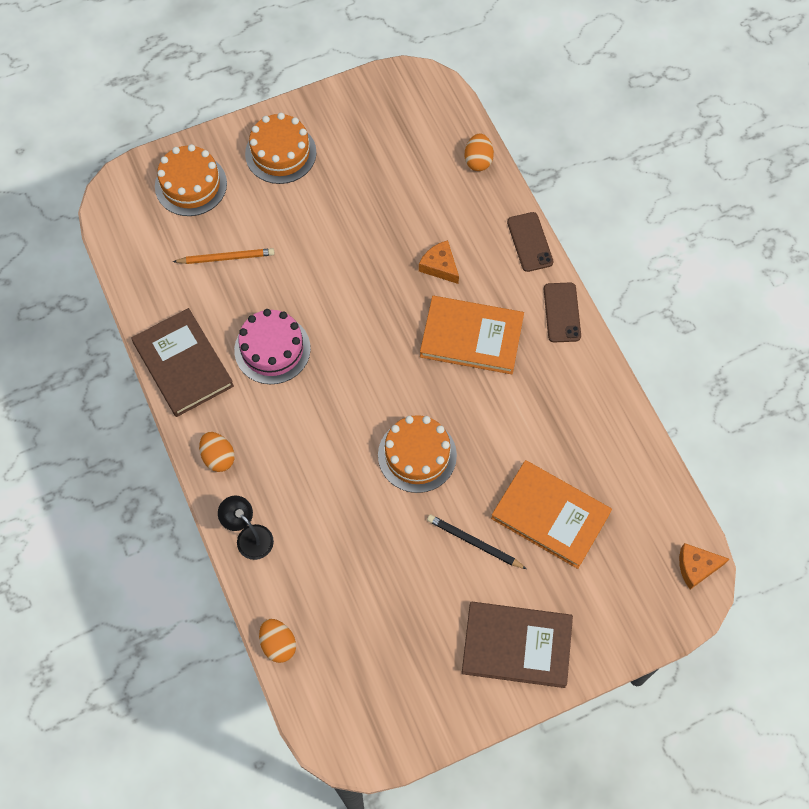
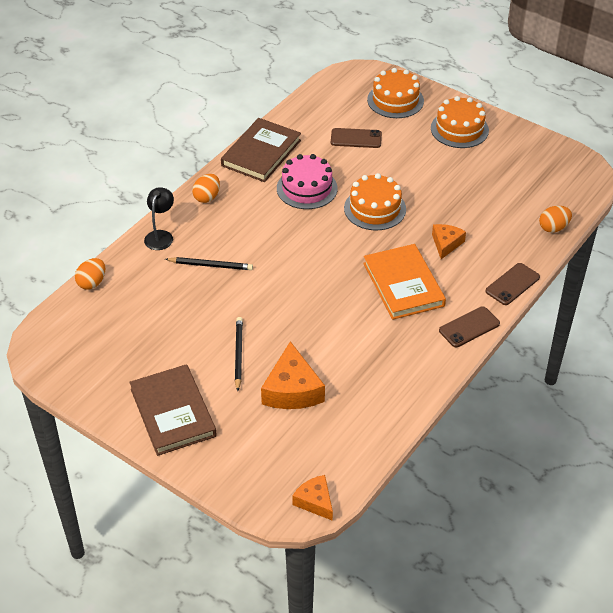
camera: 60 degrees right, 20 degrees down
orange pencil [173,248,274,264] -> brown phone [331,128,382,148]
orange cake [378,415,457,493] -> orange cake moved to [344,173,406,230]
orange book [491,460,612,569] -> orange cheese [261,341,325,409]
none -> black pencil [165,257,253,270]

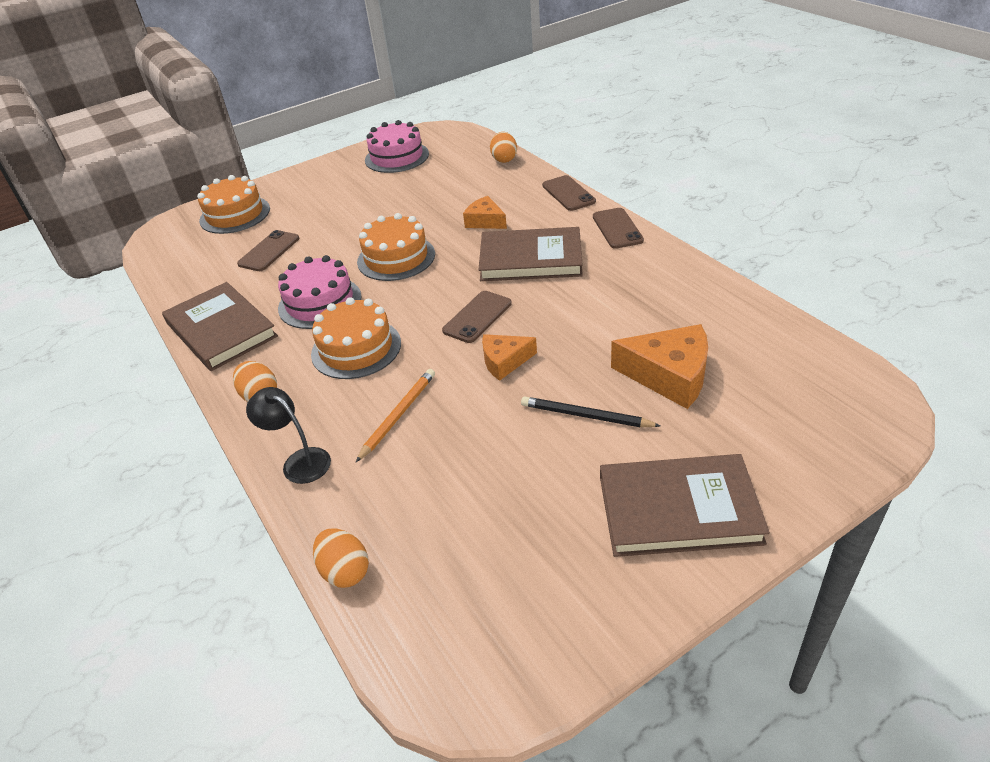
camera: 65 degrees left, 5 degrees down
black pencil [165,257,253,270] -> orange pencil [356,369,435,462]
orange cheese [292,475,333,521] -> orange cheese moved to [482,334,537,381]
orange book [363,244,446,320] -> brown book [478,227,583,281]
orange cake [431,96,489,148] -> orange cake moved to [311,297,401,379]
none -> pink cake [365,120,429,173]
none -> brown phone [442,291,512,343]

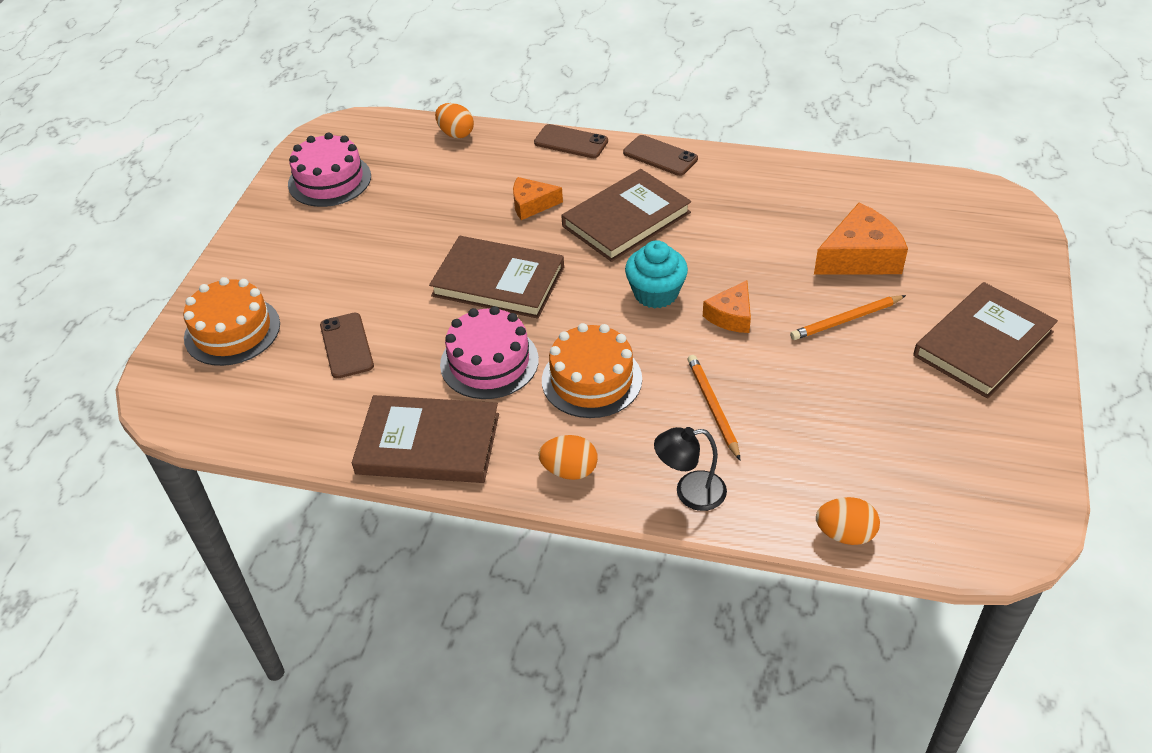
camera: 45 degrees left, 5 degrees up
orange cake [357,213,435,281] -> brown book [429,236,564,319]
brown phone [442,291,512,343] -> turquoise cupcake [625,240,688,309]
black pencil [521,396,661,427] -> orange pencil [790,295,906,340]

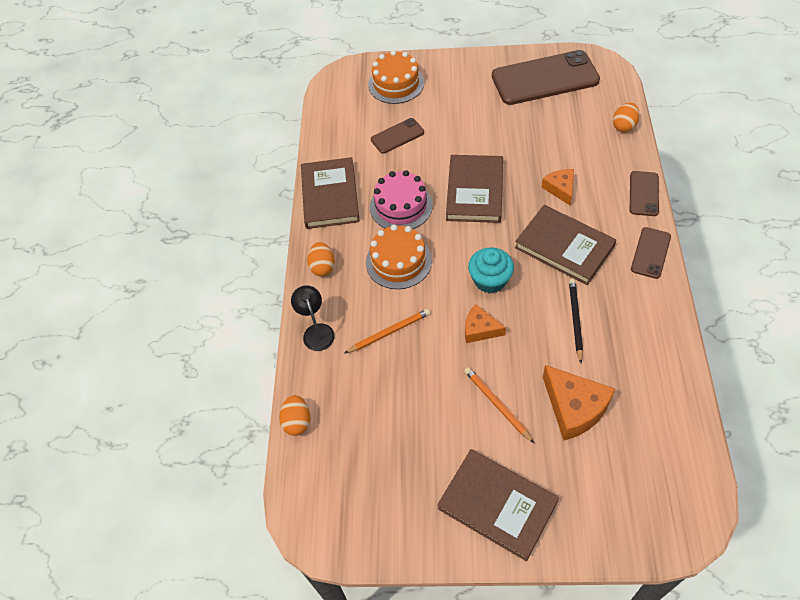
camera: 80 degrees right, 10 degrees up
pink cake [288,132,371,207] -> brown phone [492,50,600,105]
none -> black pencil [569,279,583,363]

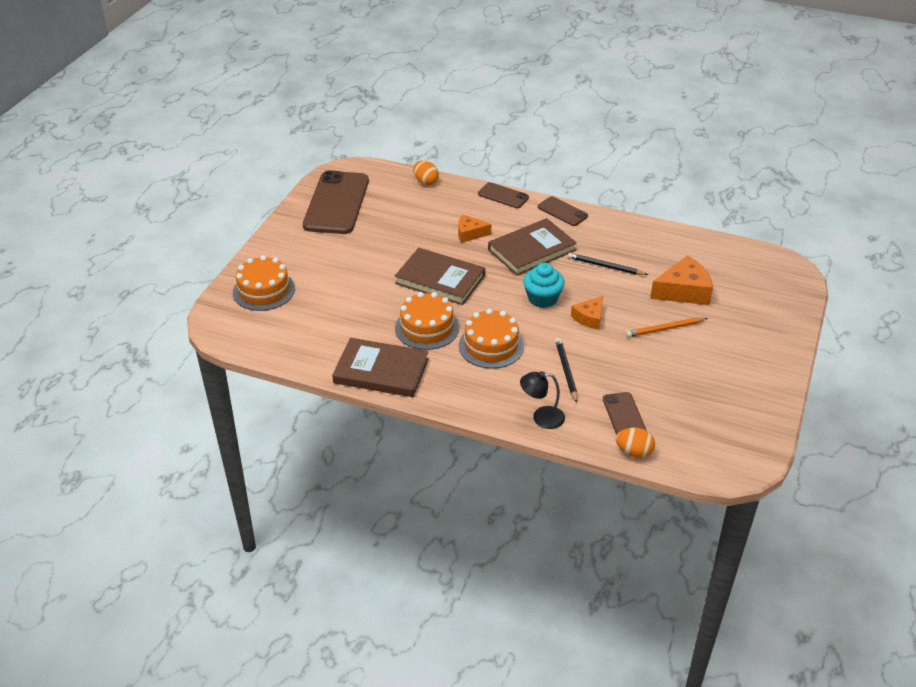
camera: 75 degrees left, 15 degrees down
orange egg [307,242,335,276] -> none
orange pencil [345,309,431,353] -> black pencil [555,338,577,403]
pink cake [370,170,433,229] -> orange cake [395,292,459,350]
brown phone [371,118,424,154] -> brown phone moved to [603,392,647,435]
brown book [437,449,559,561] -> none

